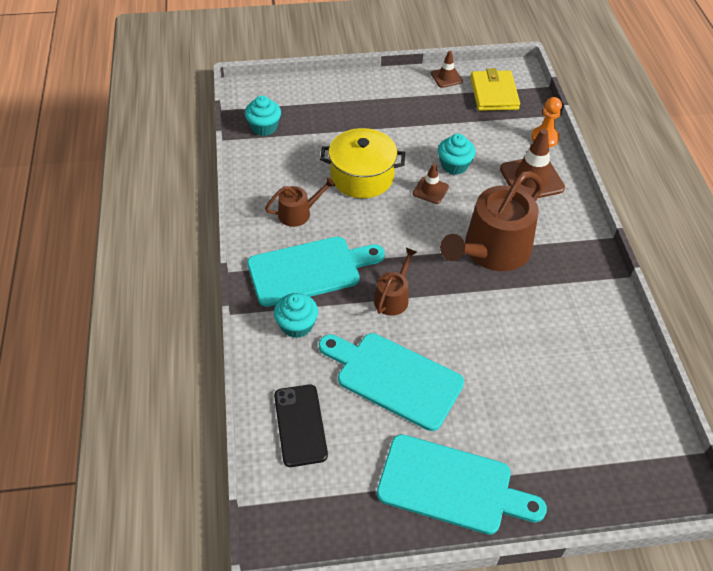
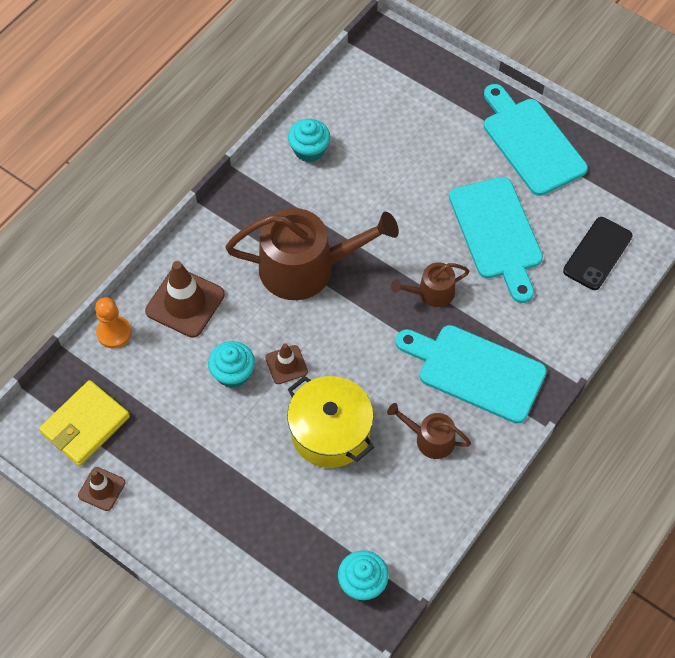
camera: 135 degrees left, 10 degrees up
turquoise cupcake [274,293,318,338] -> turquoise cupcake moved to [288,119,330,162]

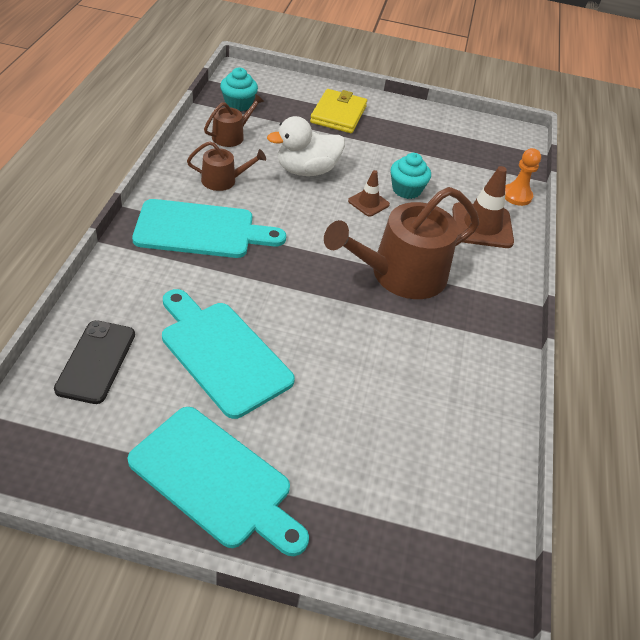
camera: 150 degrees right, 15 degrees down
yellow wallet [39,380,130,466] -> yellow wallet moved to [310,89,367,133]
brown traffic cone [78,467,125,511] -> none
yellow pot [287,376,374,468] -> white duck [267,116,345,176]
turquoise cupcake [288,119,330,162] -> none
brown watering can [391,262,469,307] -> brown watering can moved to [204,94,264,147]

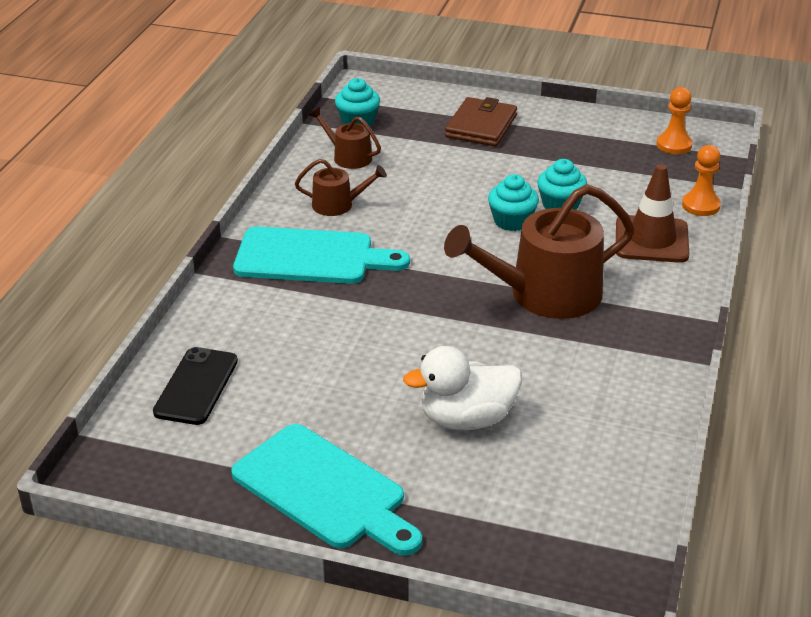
camera: 10 degrees right, 10 degrees down
turquoise cutting board [162,289,295,419] -> none
brown watering can [204,94,264,147] -> brown watering can turned 105 degrees counterclockwise [309,107,381,169]
white duck [267,116,345,176] -> white duck moved to [403,346,522,430]
yellow wallet [310,89,367,133] -> brown wallet [445,97,517,146]
brown traffic cone [348,170,390,217] -> turquoise cupcake [488,174,539,231]
none -> orange pawn [656,87,693,154]

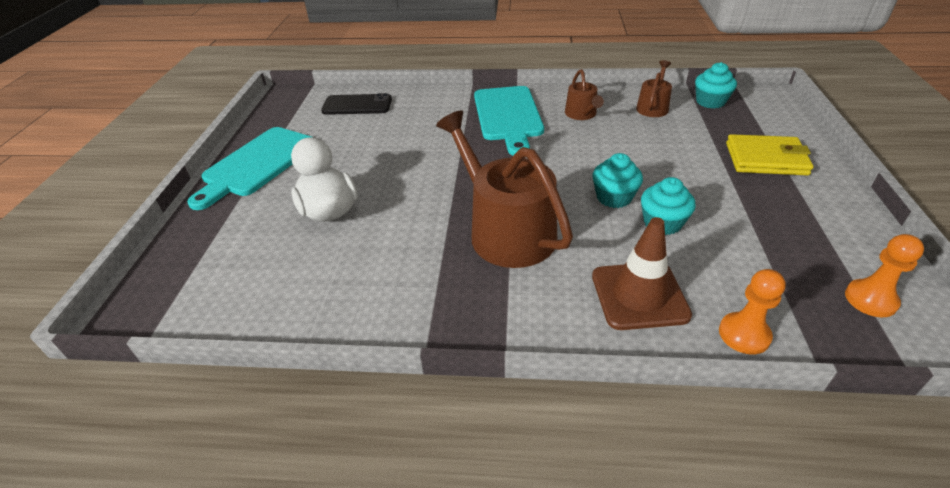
camera: 80 degrees right, 5 degrees up
brown wallet [445,97,517,146] -> yellow wallet [726,134,814,176]

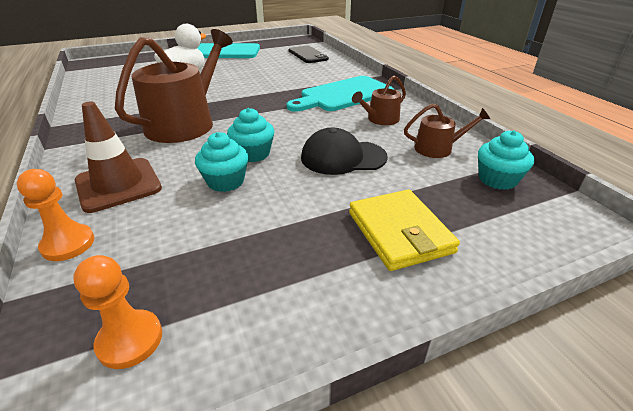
camera: 60 degrees right, 5 degrees down
none -> black cap [301,128,388,175]

